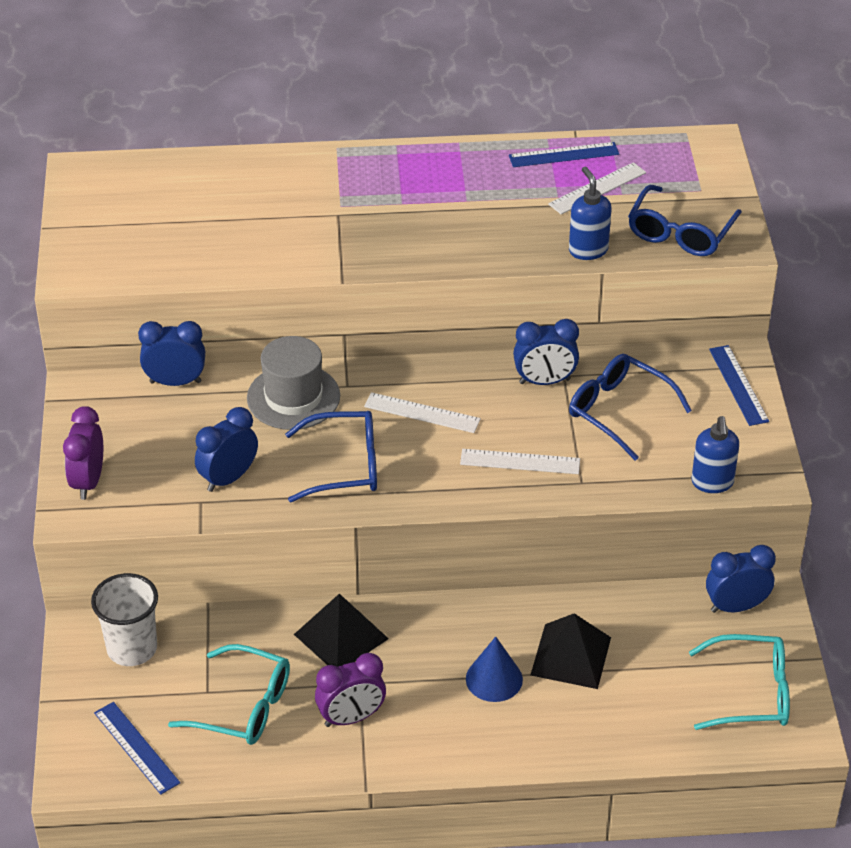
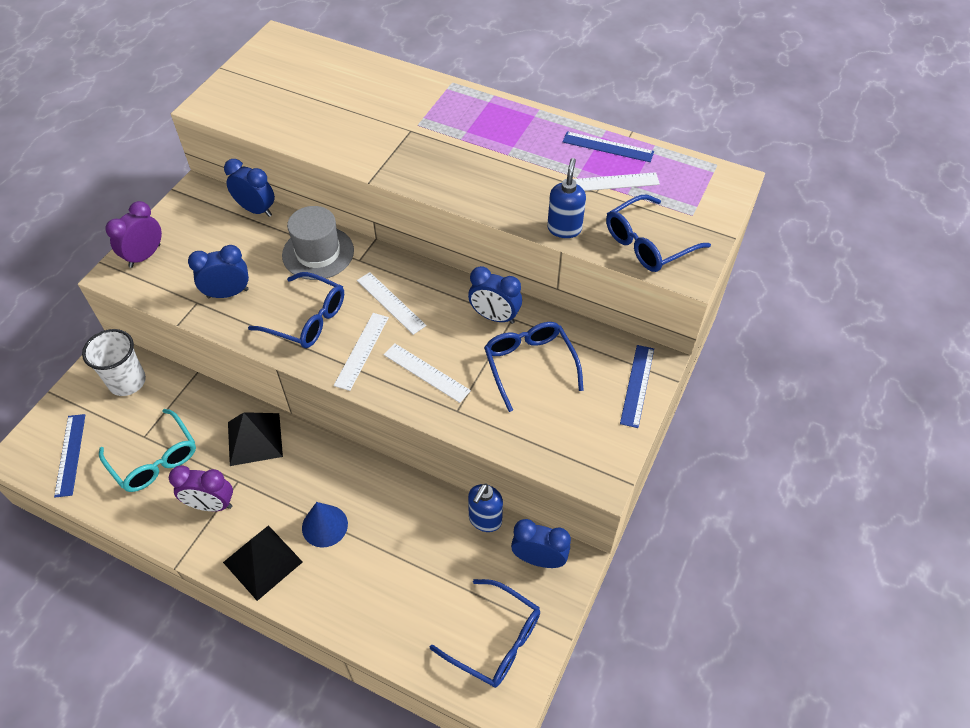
camera: 30 degrees right, 10 degrees up
black pyramid [531,613,611,689] -> black pyramid moved to [223,525,303,601]
turquoise glasses [689,634,790,730] -> blue glasses [430,579,540,688]
blue soap dispenser [691,416,739,493] -> blue soap dispenser moved to [468,483,503,532]
none -> white ruler [334,313,389,391]

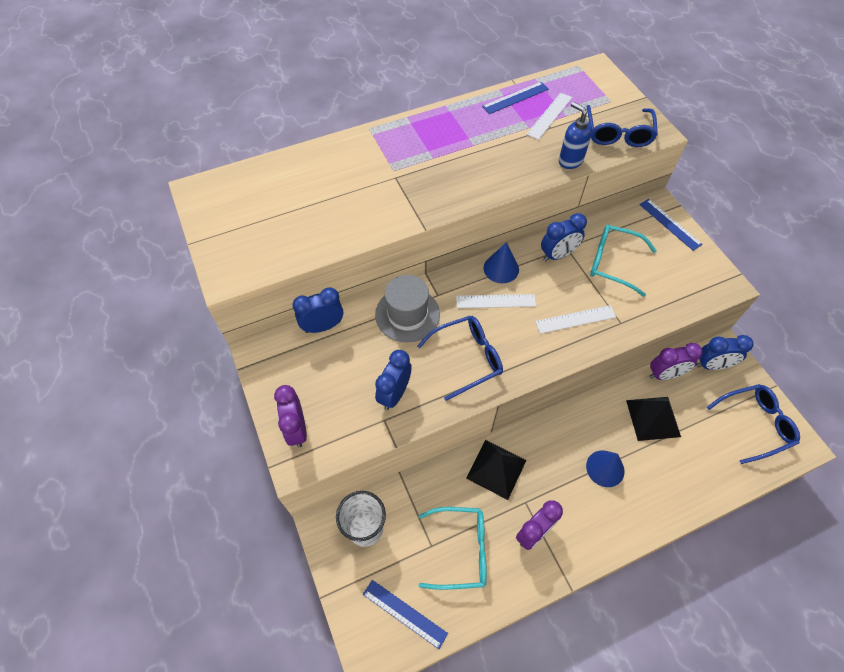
camera: 50 degrees left, 5 degrees up
black pyramid [223,525,303,601] -> black pyramid moved to [626,397,681,441]
white ruler [334,313,389,391] -> none
blue soap dispenser [468,483,503,532] -> purple clock [649,343,703,380]
blue glasses [484,322,584,412] -> turquoise glasses [590,225,657,297]
blue clock [511,519,571,568] -> blue clock turned 150 degrees counterclockwise [696,335,753,370]
none -> blue cone [484,242,519,283]

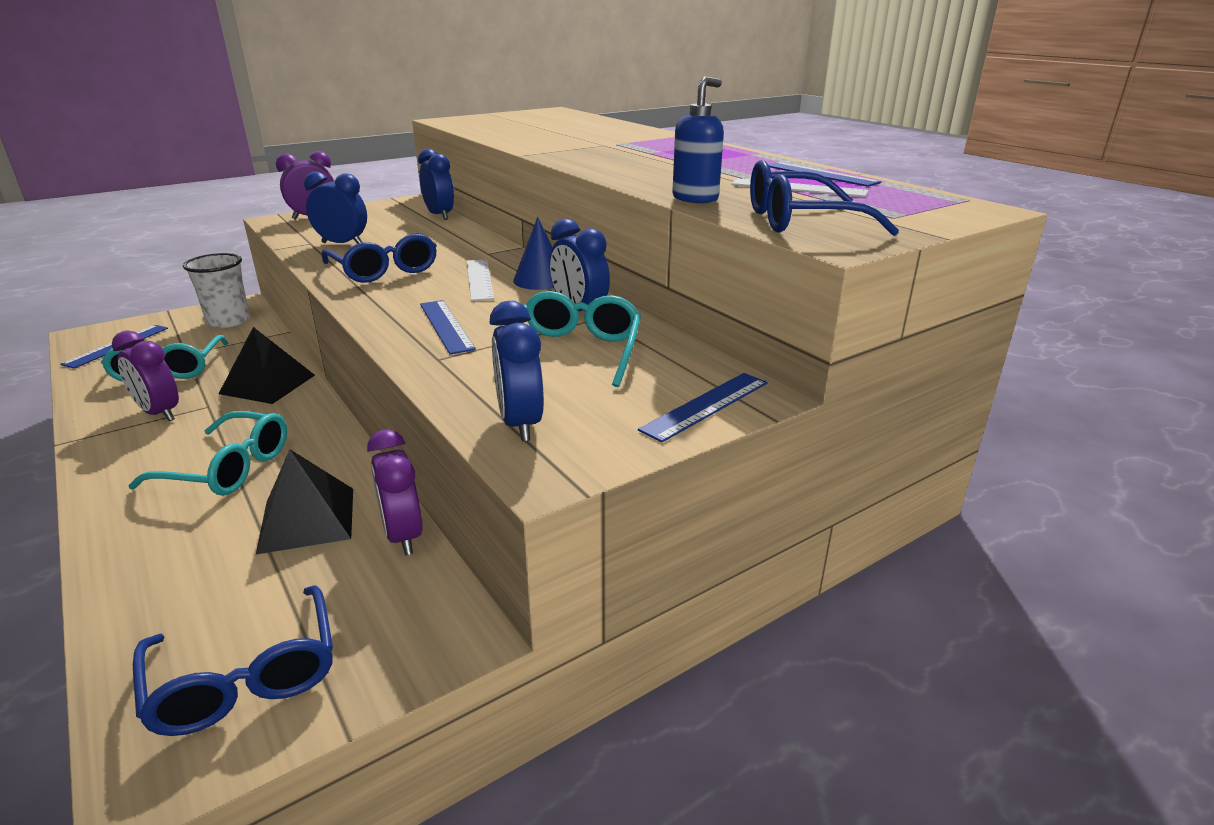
camera: 80 degrees right, 30 degrees down
grey hat [375,275,440,343] -> none
white ruler [535,305,616,334] -> blue ruler [420,300,476,354]
blue cone [586,450,624,487] -> turquoise glasses [129,411,287,496]
blue clock [696,335,753,370] -> blue clock moved to [490,301,544,442]

